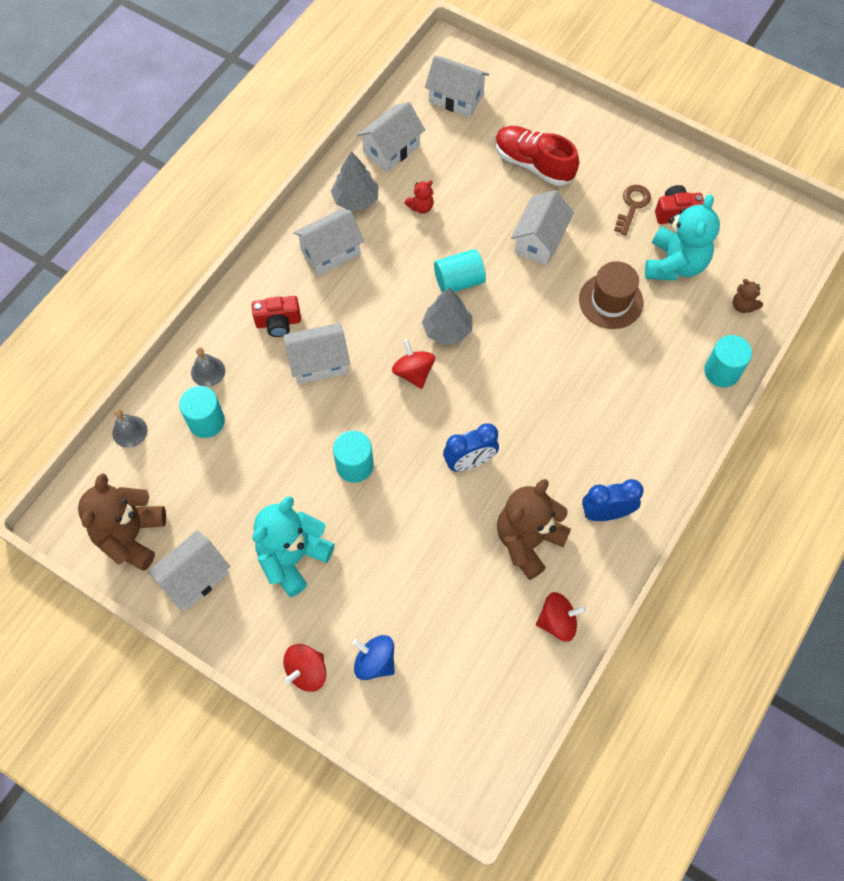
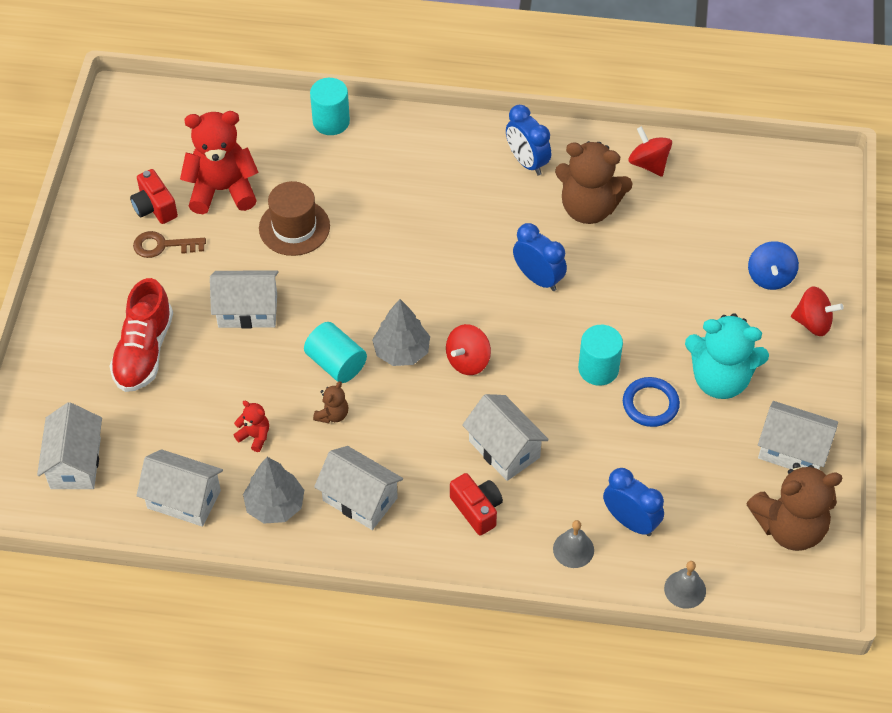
camera: 115 degrees left, 10 degrees down
turquoise cylinder [179,386,225,438] -> blue clock [603,468,664,536]
turquoise teddy bear [645,194,720,281] -> red teddy bear [180,111,259,214]
brown teddy bear [733,279,763,313] -> brown teddy bear moved to [313,381,348,423]
none -> blue ring [623,377,680,427]

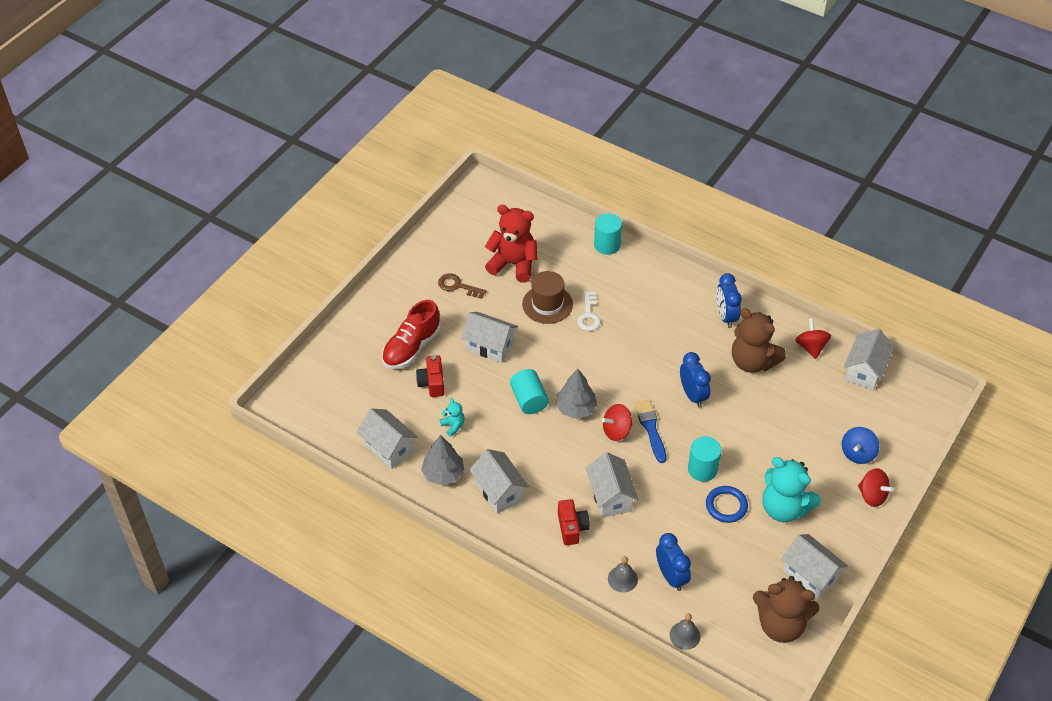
camera: 25 degrees right, 5 degrees down
white house [37,402,102,489] -> white house moved to [844,329,894,390]
red camera [130,169,178,224] -> red camera moved to [416,355,444,397]
red teddy bear [234,401,269,452] -> turquoise teddy bear [440,398,465,437]
brown teddy bear [313,381,348,423] -> none
none -> white key [577,291,601,331]
none -> blue brush [634,400,667,463]

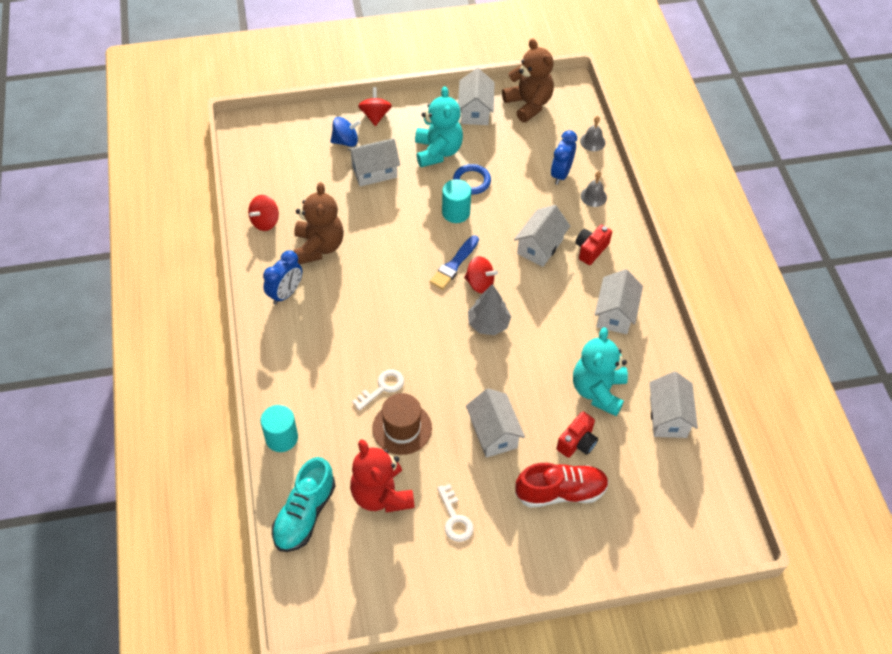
camera: 135 degrees left, 5 degrees up
grey tree [421,435,465,485] -> none
brown key [438,273,487,299] -> white key [437,484,474,542]
turquoise teddy bear [440,398,465,437] -> turquoise teddy bear [573,327,628,416], size x2.22
turquoise cylinder [510,369,549,414] -> none
blue clock [680,352,711,407] -> none
white house [844,329,894,390] -> white house moved to [347,139,400,186]
none -> turquoise shoe [272,457,336,552]

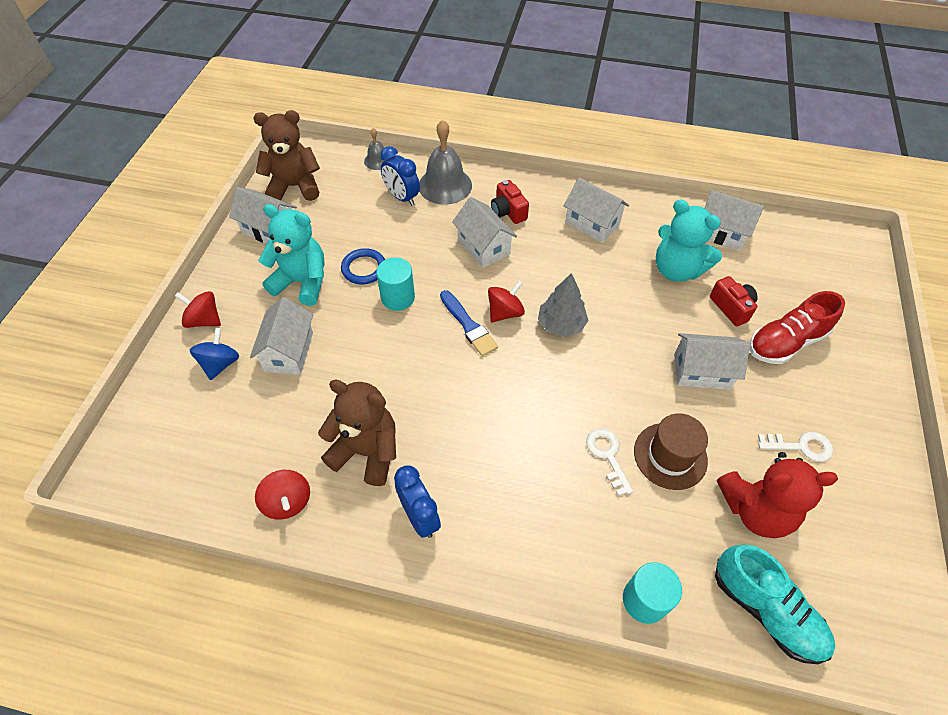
camera: 65 degrees left, 0 degrees up
red shoe [515,463,609,508] -> red shoe turned 135 degrees counterclockwise [750,291,845,364]
grey bell [581,171,607,207] -> grey bell [419,120,472,205], size x1.91

